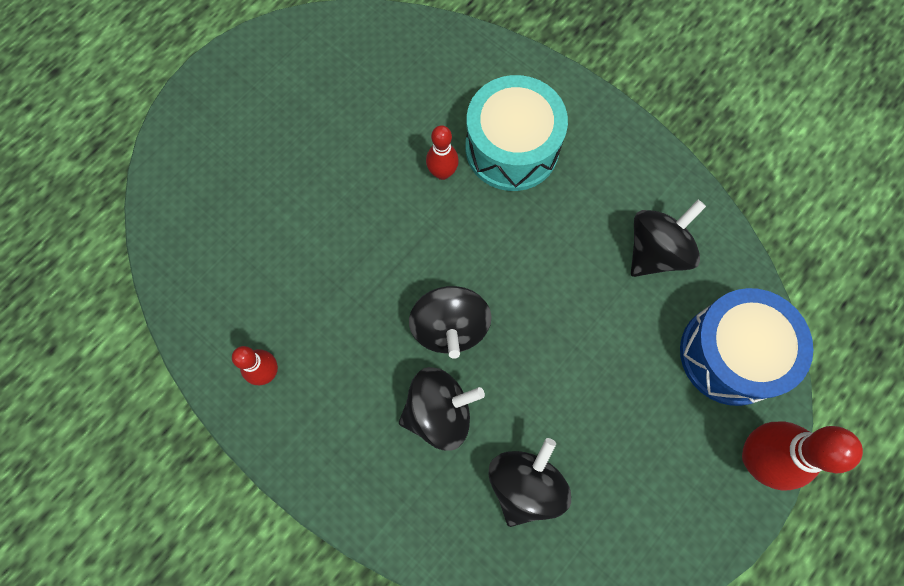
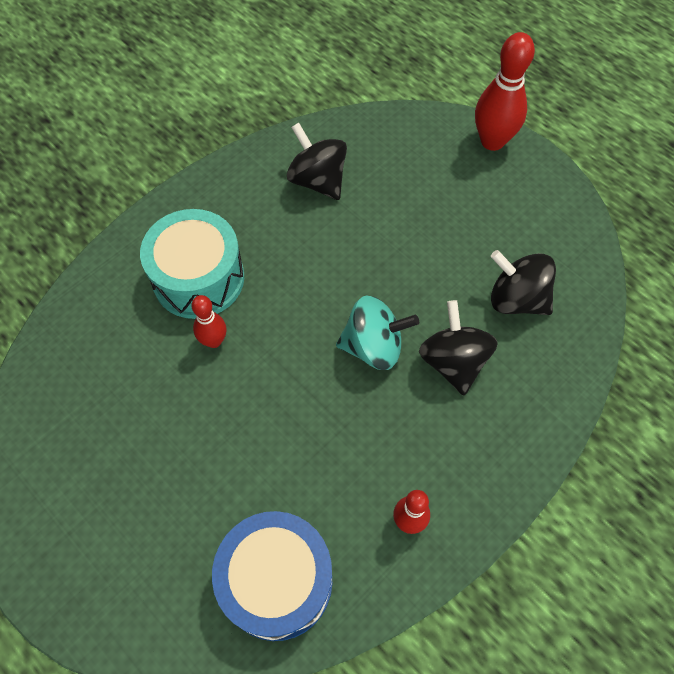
camera: 85 degrees left, 10 degrees down
black spinning top [409,286,492,359] -> turquoise spinning top [336,295,419,370]
blue drum [680,288,813,406] -> blue drum moved to [212,511,332,641]

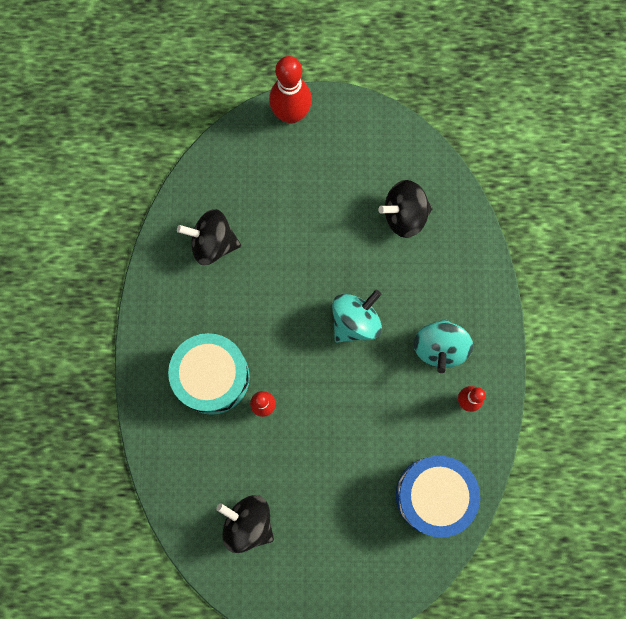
camera: 45 degrees left, 15 degrees up
black spinning top [419,300,498,395] -> black spinning top moved to [216,495,274,553]
none -> turquoise spinning top [413,319,473,373]

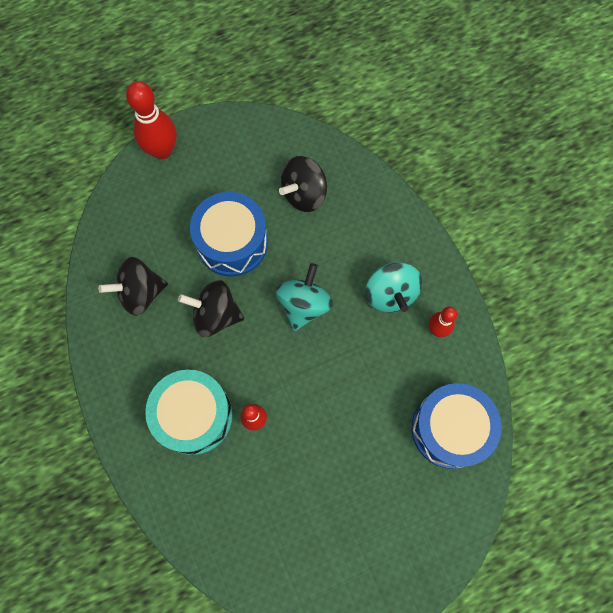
camera: 25 degrees left, 5 degrees down
black spinning top [216,495,274,553] -> black spinning top moved to [178,280,244,337]
none -> blue drum [190,192,268,277]

